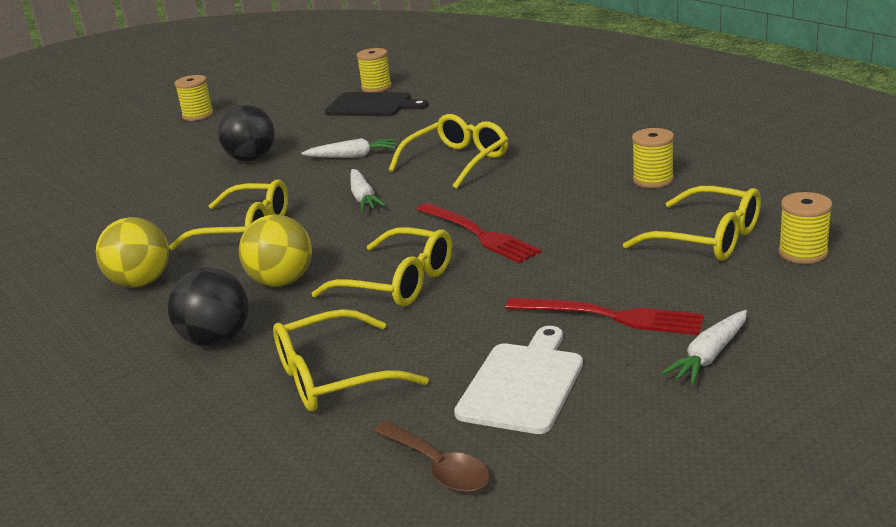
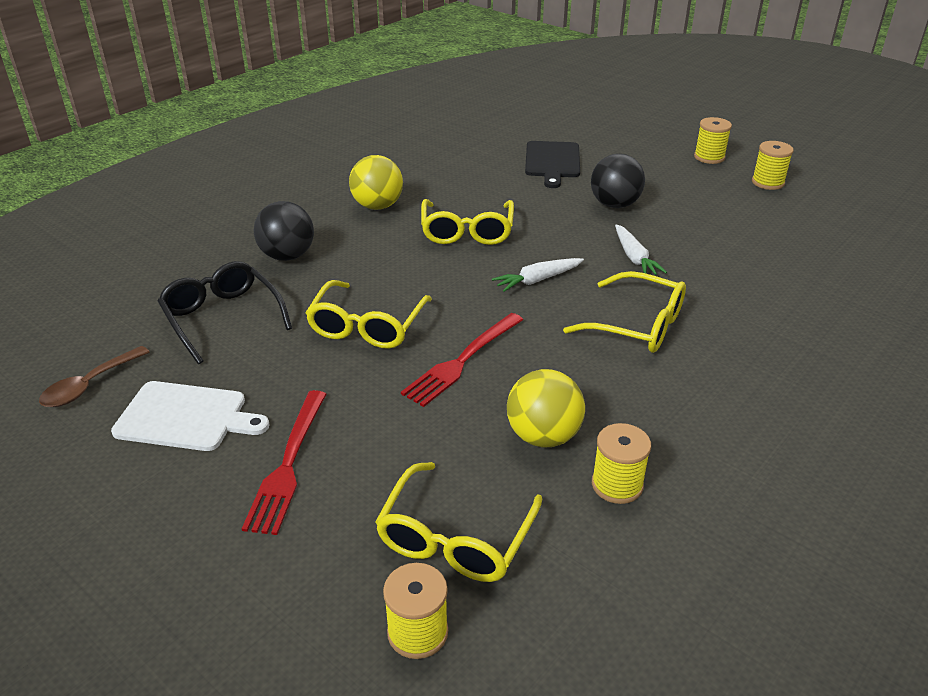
camera: 75 degrees right, 10 degrees up
yellow ball [239,214,312,287] -> yellow ball moved to [507,369,585,447]
yellow glasses [273,309,429,412] -> black glasses [158,261,292,364]
black cutting board [325,92,428,116] -> black cutting board moved to [525,141,580,188]
yellow spool [357,48,392,92] -> yellow spool moved to [752,141,794,190]
white carrot [661,310,747,385] -> none

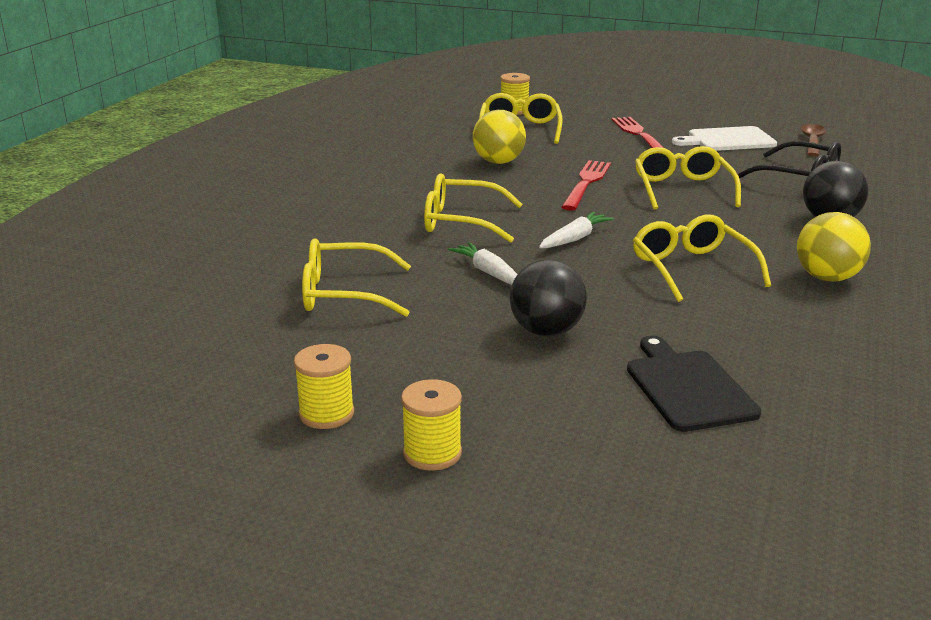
camera: 160 degrees right, 10 degrees down
yellow spool [592,423,651,504] -> none
none -> yellow glasses [302,239,411,317]

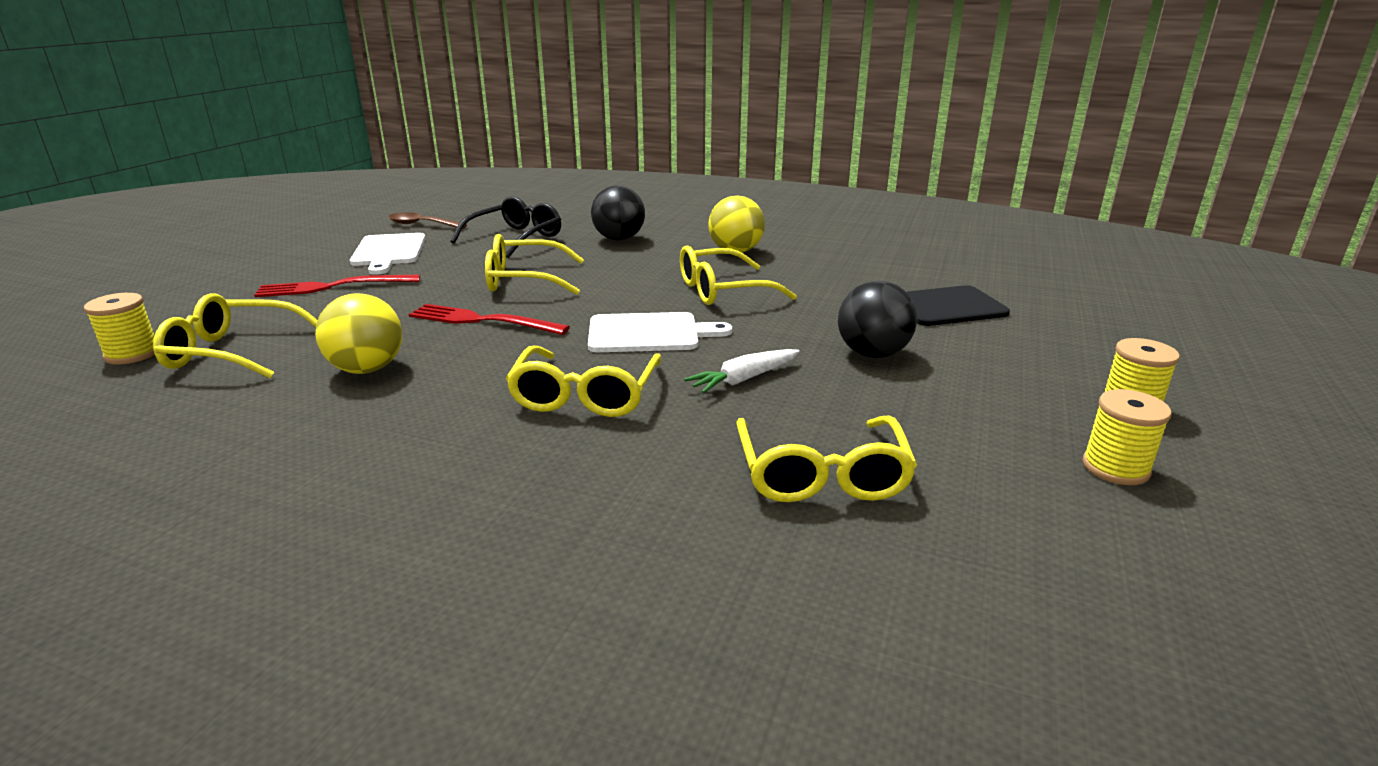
camera: 90 degrees left, 0 degrees up
white carrot [539,212,614,248] -> white cutting board [588,312,732,352]

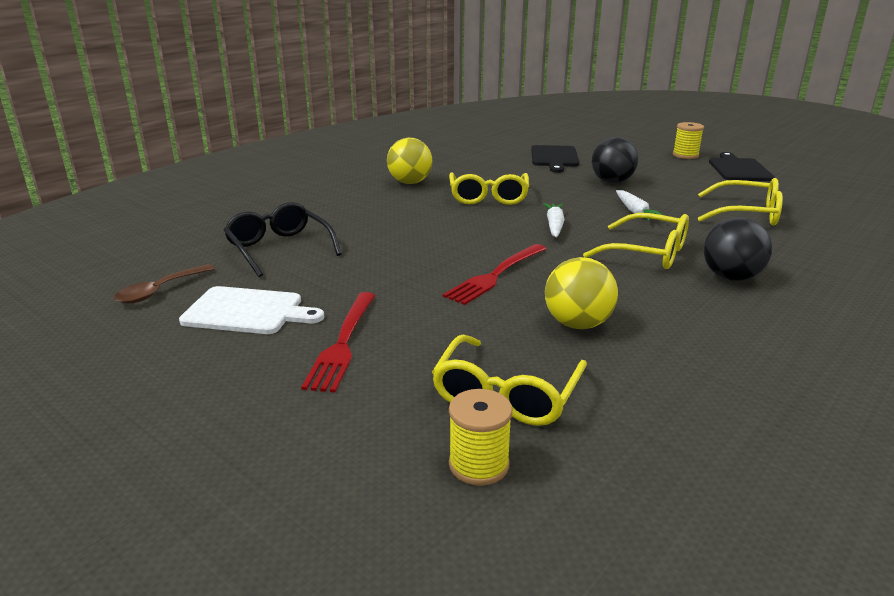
camera: 70 degrees left, 0 degrees up
yellow glasses [485,234,584,295] -> none
white cutting board [588,312,732,352] -> white carrot [543,203,565,238]
black ball [591,185,645,241] -> black ball moved to [704,217,772,281]
yellow spool [1083,389,1172,485] -> black cutting board [709,152,775,181]

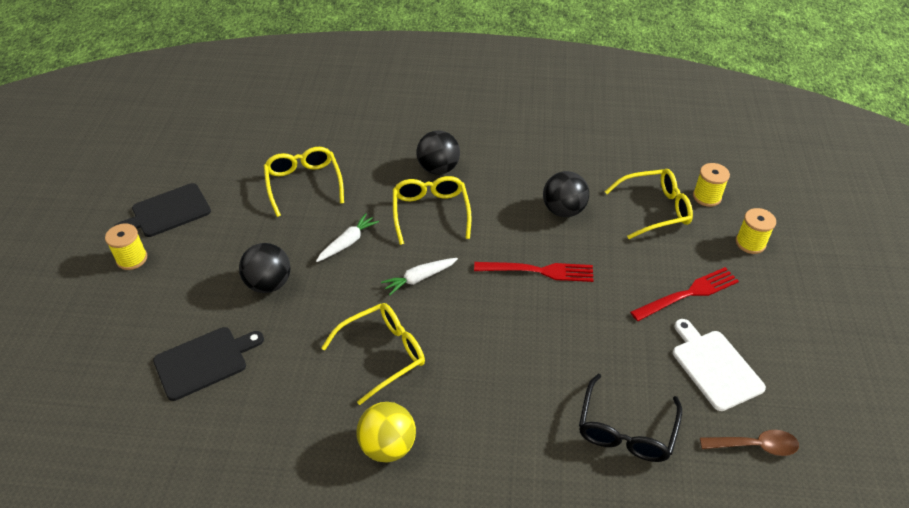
camera: 125 degrees left, 20 degrees up
yellow ball [545,257,618,329] -> black ball [543,171,589,217]
none -> yellow spool [736,208,776,254]

